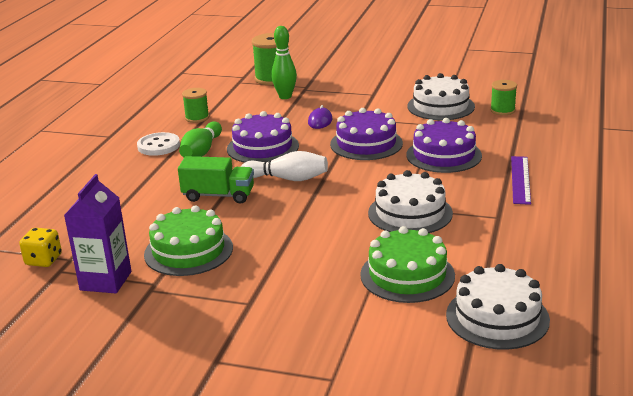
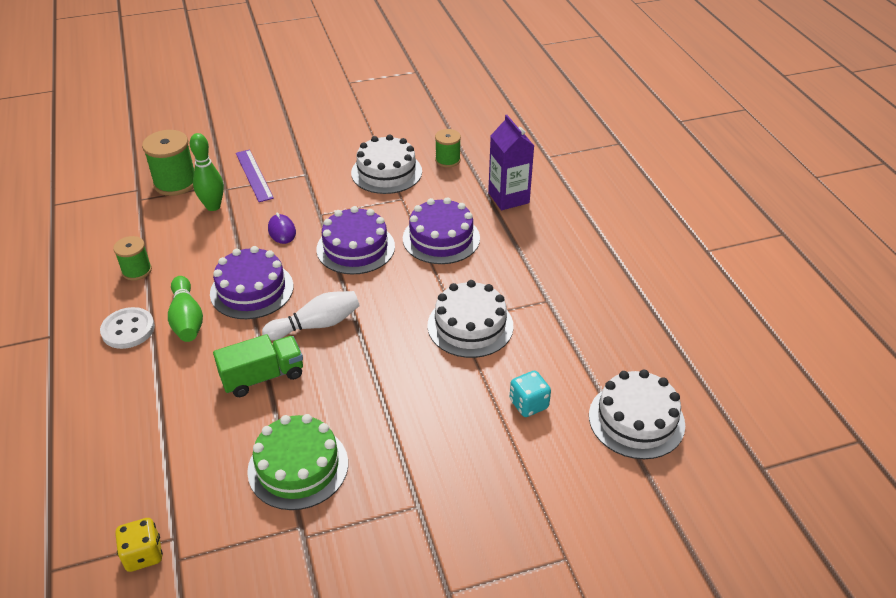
camera: 35 degrees left, 15 degrees up
purple carton [64,174,131,293] -> purple carton moved to [488,115,534,210]
green cake [360,226,455,303] -> turquoise dice [510,371,551,417]
purple ruler [511,156,531,205] -> purple ruler moved to [236,149,274,202]

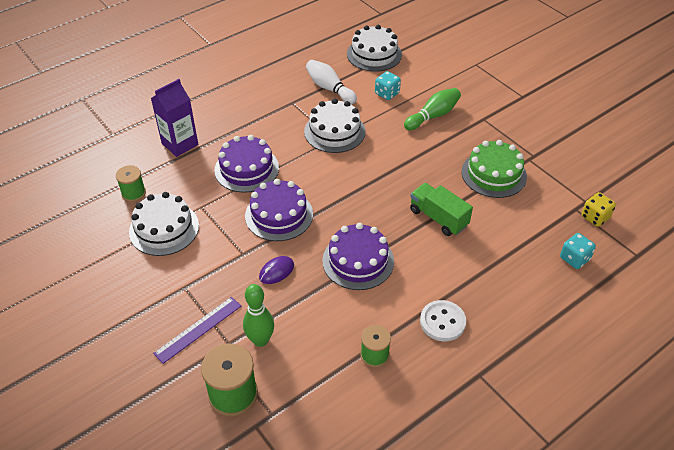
camera: 110 degrees left, 5 degrees up
green bowling pin [168,276,203,342] -> green bowling pin moved to [404,88,461,130]
white bowling pin [262,291,360,340] -> white bowling pin moved to [306,60,357,104]
none -> turquoise dice [560,233,596,269]

